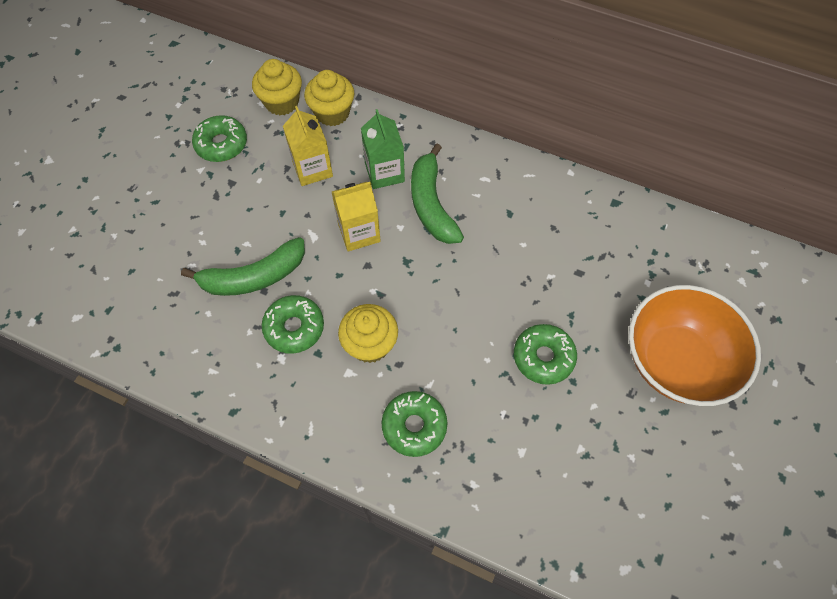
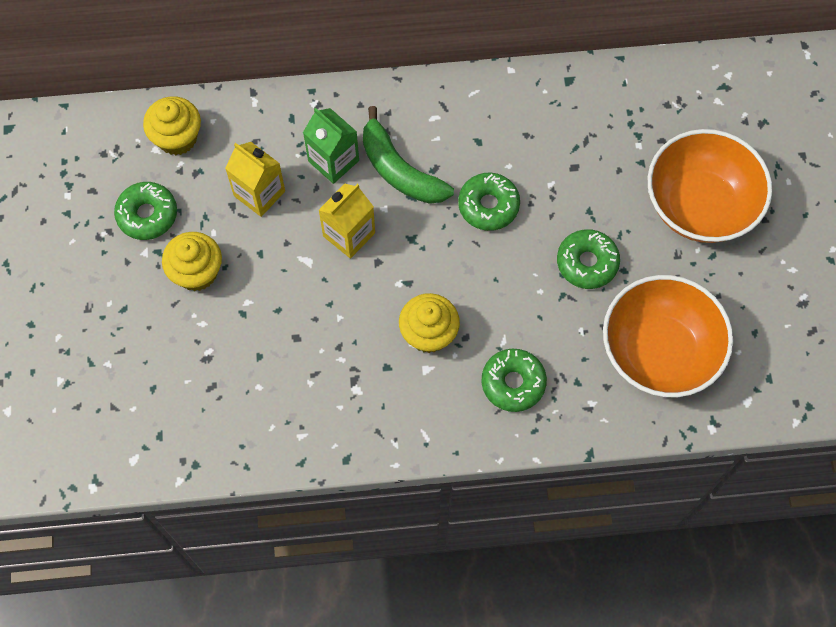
camera: 30 degrees left, 5 degrees up
green banana [181,237,305,296] -> none
green donut [262,295,324,354] -> green donut moved to [458,173,520,231]
yellow cupcake [304,70,354,126] -> yellow cupcake moved to [162,232,222,291]
none -> orange bowl [603,275,733,397]

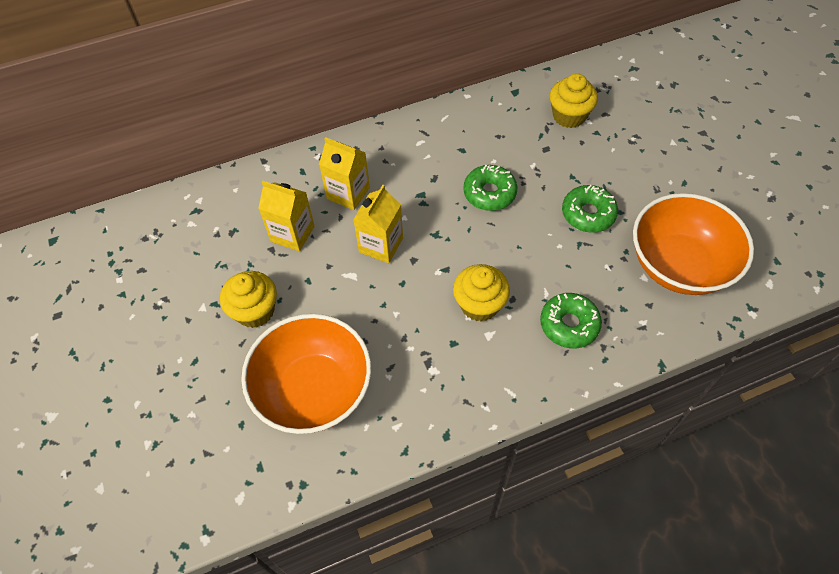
camera: 15 degrees left, 10 degrees down
green donut [114,182,177,240] -> none
yellow cupcake [143,96,201,155] -> yellow cupcake moved to [550,73,598,128]
green carton [303,108,359,184] -> yellow carton [319,137,370,210]
green banana [363,106,454,204] -> none
orange bowl [648,129,772,243] -> orange bowl moved to [241,314,371,434]

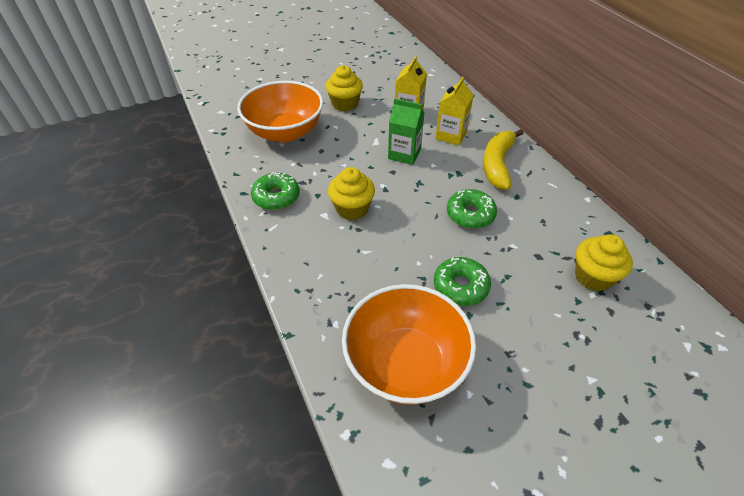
camera: 85 degrees right, 10 degrees down
yellow carton [353,185,403,263] -> green carton [388,98,425,165]
green donut [540,293,602,349] -> green donut moved to [251,172,300,210]
none -> yellow banana [483,129,524,190]

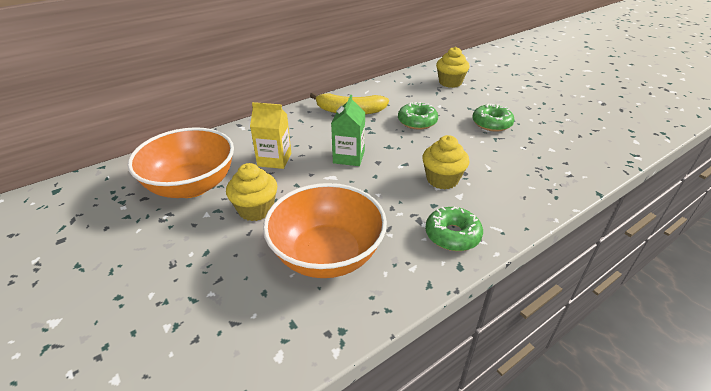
camera: 100 degrees left, 10 degrees down
orange bowl [342,284,476,405] -> orange bowl moved to [128,127,234,198]
yellow carton [435,77,474,145] -> none

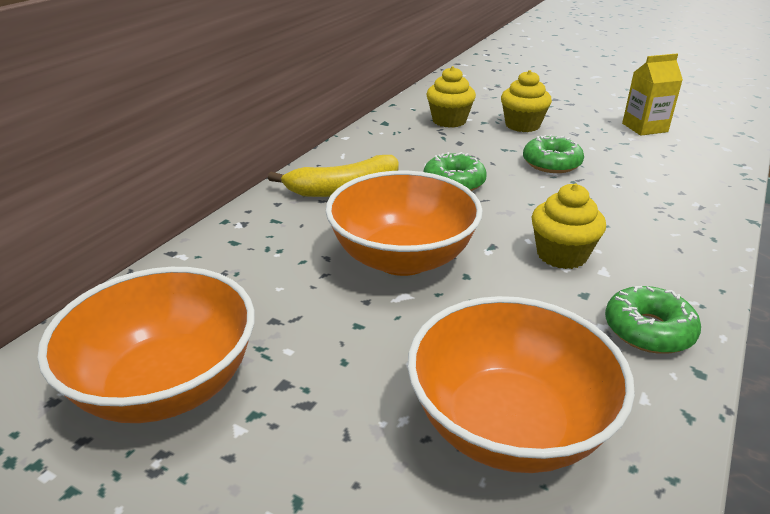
camera: 25 degrees left, 5 degrees down
yellow cupcake [226,163,277,221] -> yellow cupcake moved to [501,70,552,132]
yellow carton [250,102,291,169] -> yellow carton moved to [622,54,683,136]
green carton [331,95,365,166] -> orange bowl [326,171,483,276]

